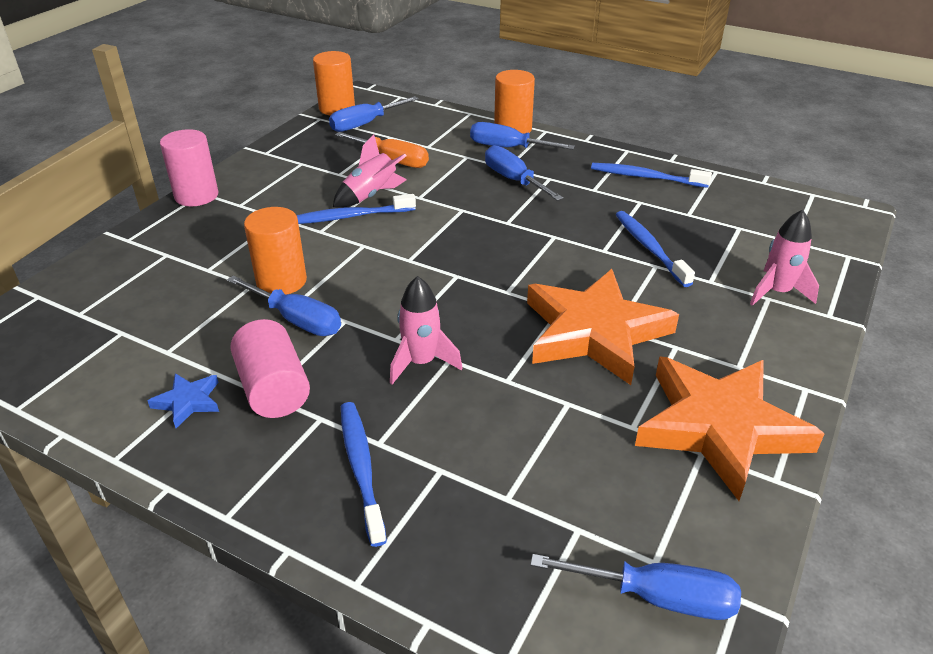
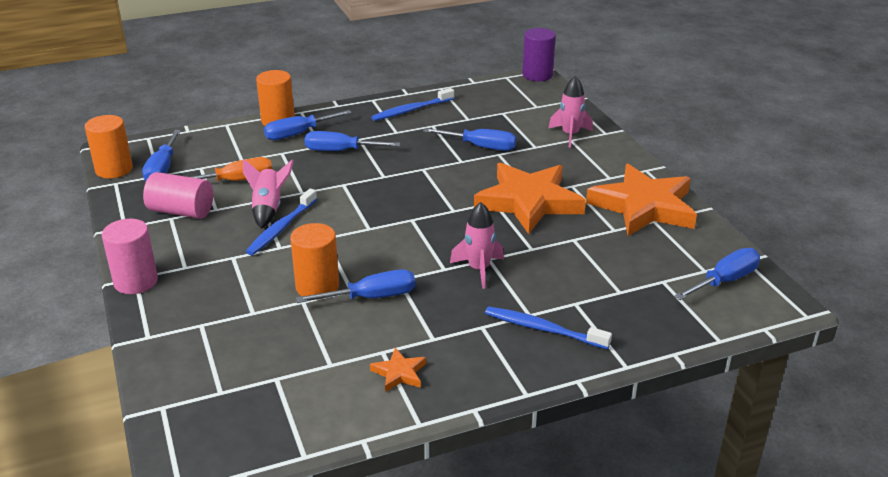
camera: 50 degrees left, 5 degrees down
blue star [148,373,219,428] -> orange star [370,348,426,392]
pink cylinder [230,319,310,418] -> pink cylinder moved to [143,172,213,219]
blue toothbrush [616,211,695,287] -> blue screwdriver [423,128,516,151]
none -> purple cylinder [522,28,556,81]

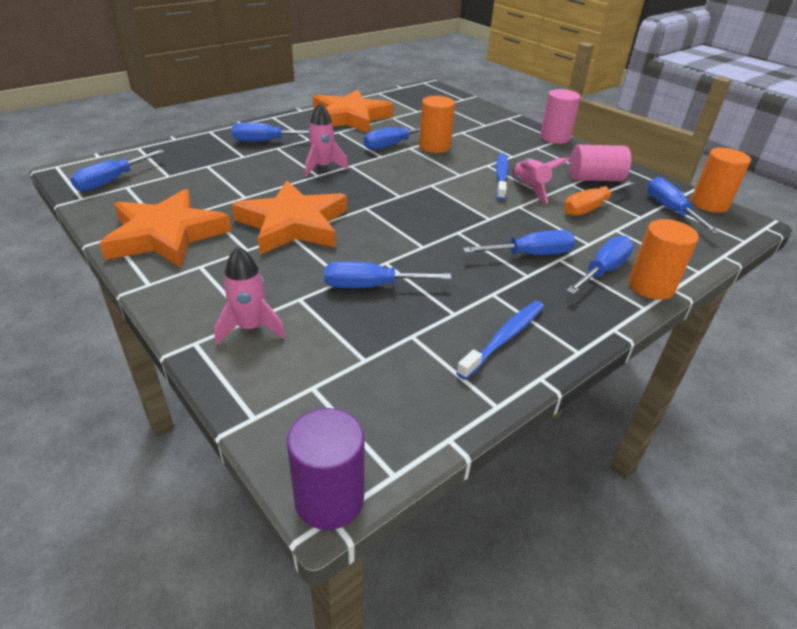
camera: 160 degrees right, 5 degrees up
orange star [370,348,426,392] -> orange star [313,89,394,133], size x2.42
blue toothbrush [485,306,612,349] -> blue screwdriver [232,122,308,142]

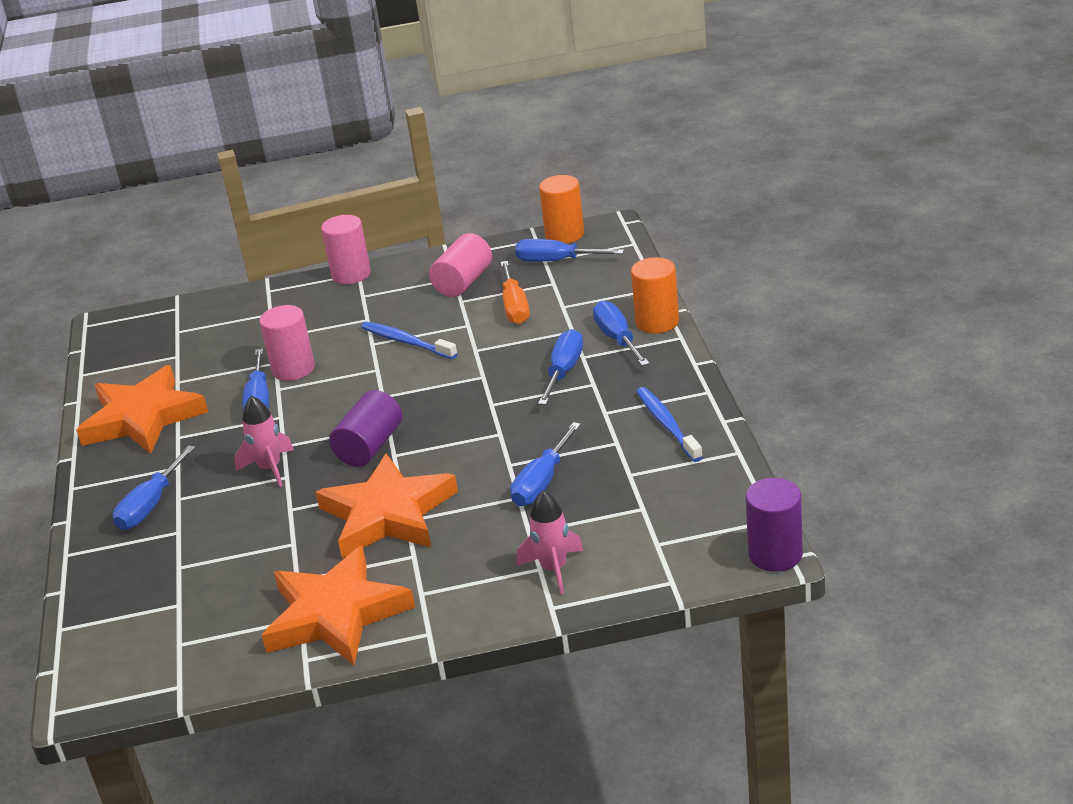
camera: 55 degrees left, 5 degrees down
blue screwdriver [71,149,165,191] -> none
orange cylinder [419,96,455,153] -> pink cylinder [259,305,315,381]
pink rocket [513,158,570,203] -> none
none -> purple cylinder [329,390,402,467]

